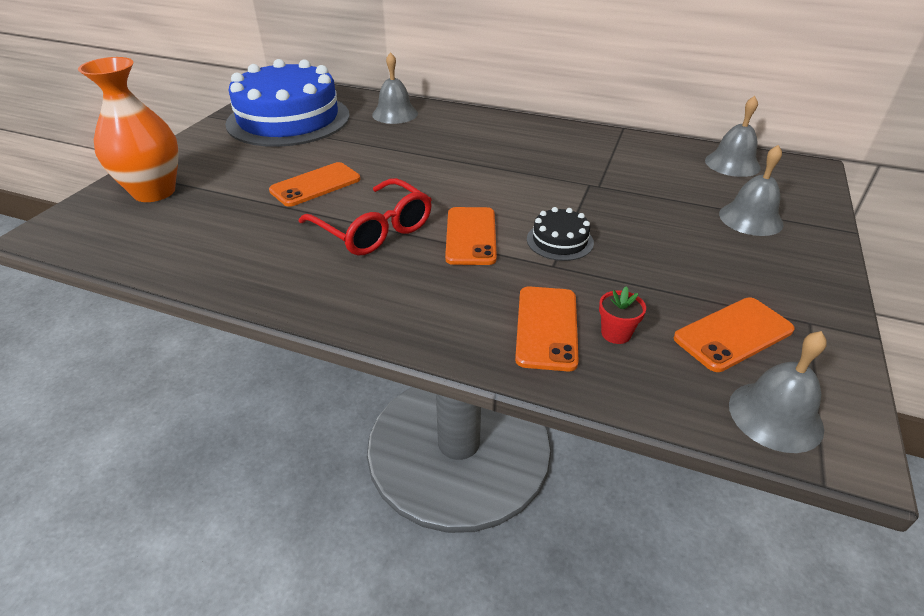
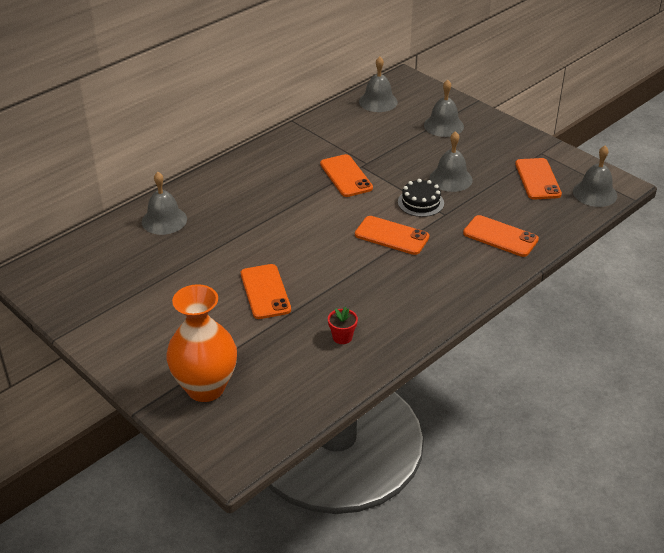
camera: 65 degrees left, 0 degrees up
blue cake [225,59,350,147] -> none
red glasses [299,178,432,255] -> none
red flower pot [599,286,646,344] -> red flower pot moved to [328,307,358,344]
none -> orange phone [320,154,373,197]
none -> grey bell [429,131,473,192]

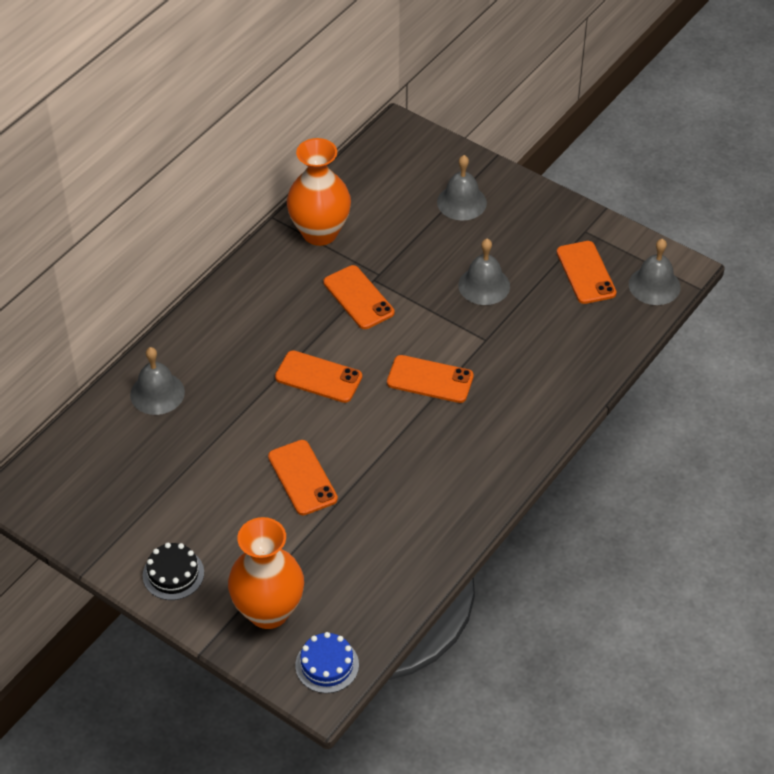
camera: 10 degrees left, 10 degrees up
red flower pot [328,307,358,344] -> none
grey bell [359,57,398,112] -> none
black cake [398,179,444,217] -> black cake moved to [143,543,204,600]
orange phone [463,215,539,257] -> orange phone moved to [275,350,362,403]
none -> orange vase [287,138,351,246]
none -> blue cake [295,632,359,693]

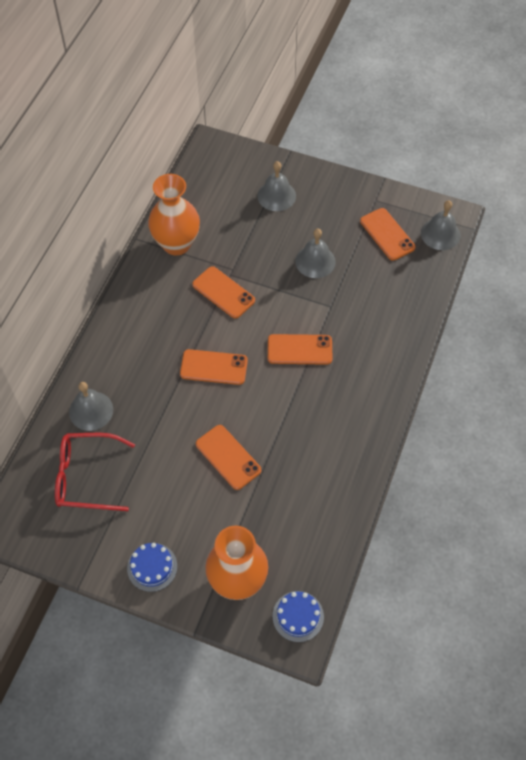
camera: 15 degrees left, 10 degrees up
black cake [143,543,204,600] -> blue cake [127,543,177,592]
none -> red glasses [55,433,135,511]

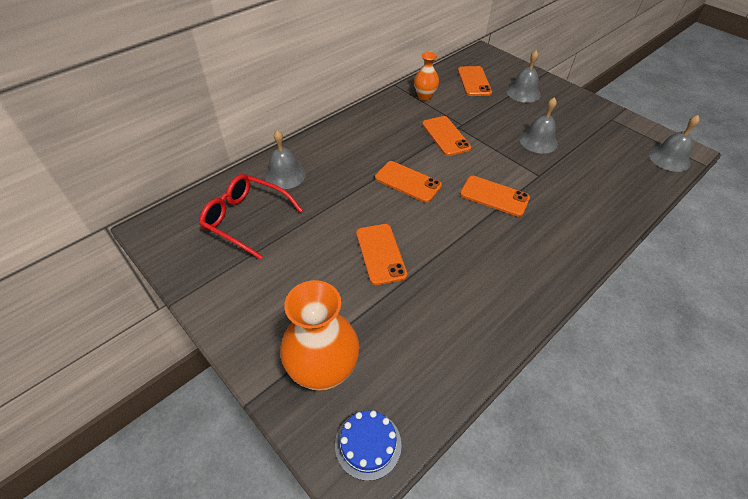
camera: 25 degrees right, 10 degrees down
blue cake [127,543,177,592] -> none
orange vase [148,174,200,255] -> orange vase [414,52,439,101], size x0.57
orange phone [360,208,415,260] -> orange phone moved to [458,66,492,96]

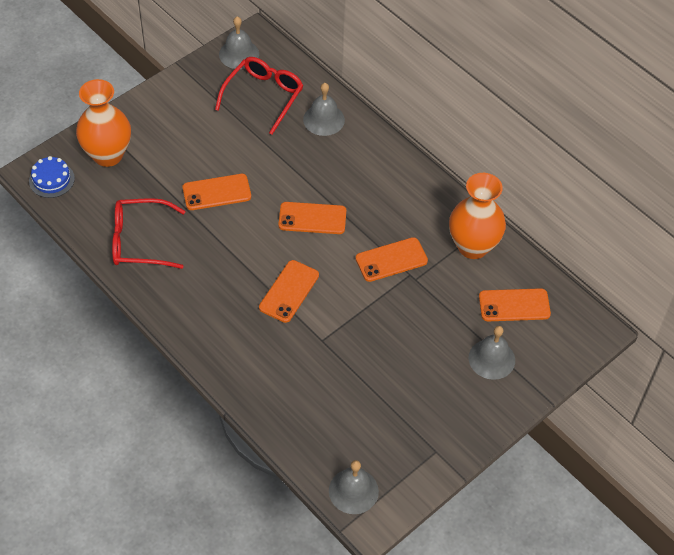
camera: 90 degrees right, 5 degrees up
orange phone [375,161,442,203] -> orange phone turned 60 degrees clockwise [278,202,346,234]
orange vase [414,52,439,101] -> orange vase [449,173,506,259], size x1.77
grey bell [519,97,558,154] -> grey bell moved to [219,16,259,69]
none -> red glasses [112,198,186,269]

